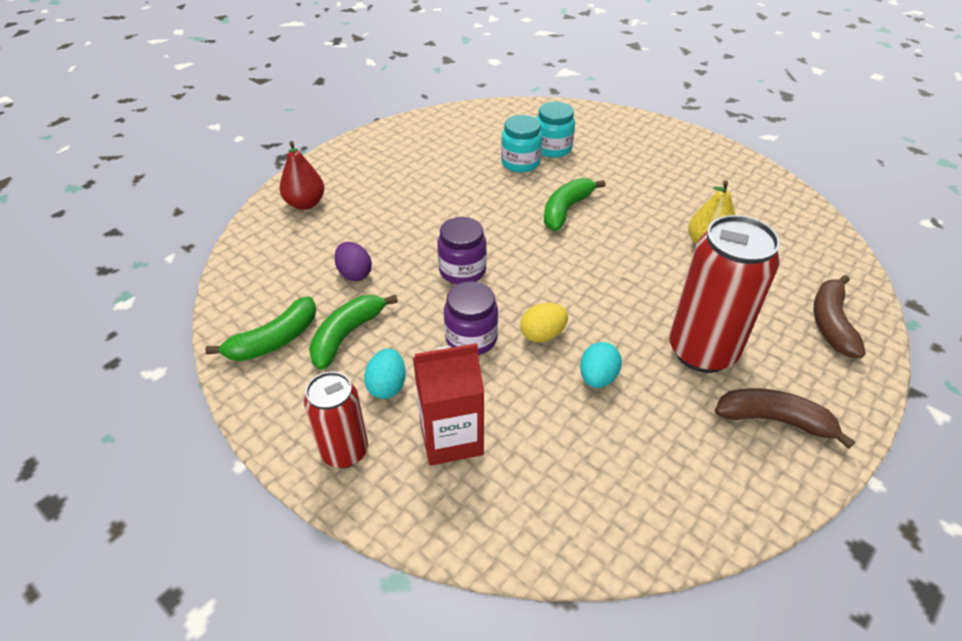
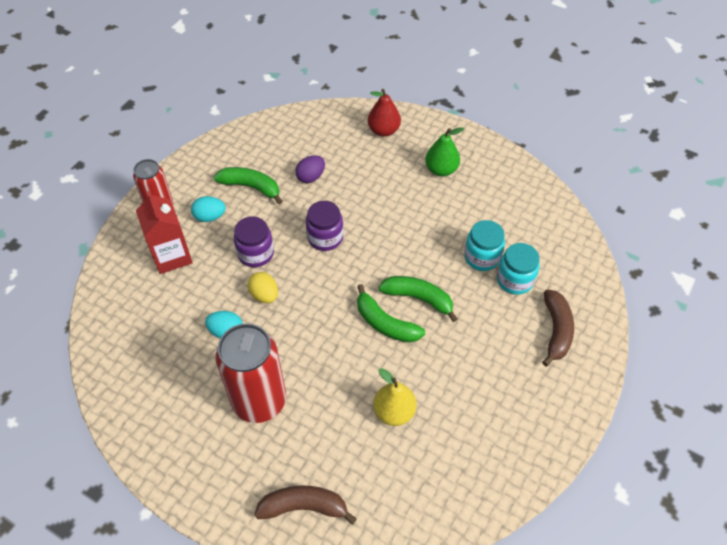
camera: 80 degrees right, 10 degrees up
green banana [205,296,316,361] -> green banana moved to [357,284,425,343]
brown banana [715,388,855,449] -> brown banana moved to [542,290,574,366]
none -> green pear [425,127,464,176]

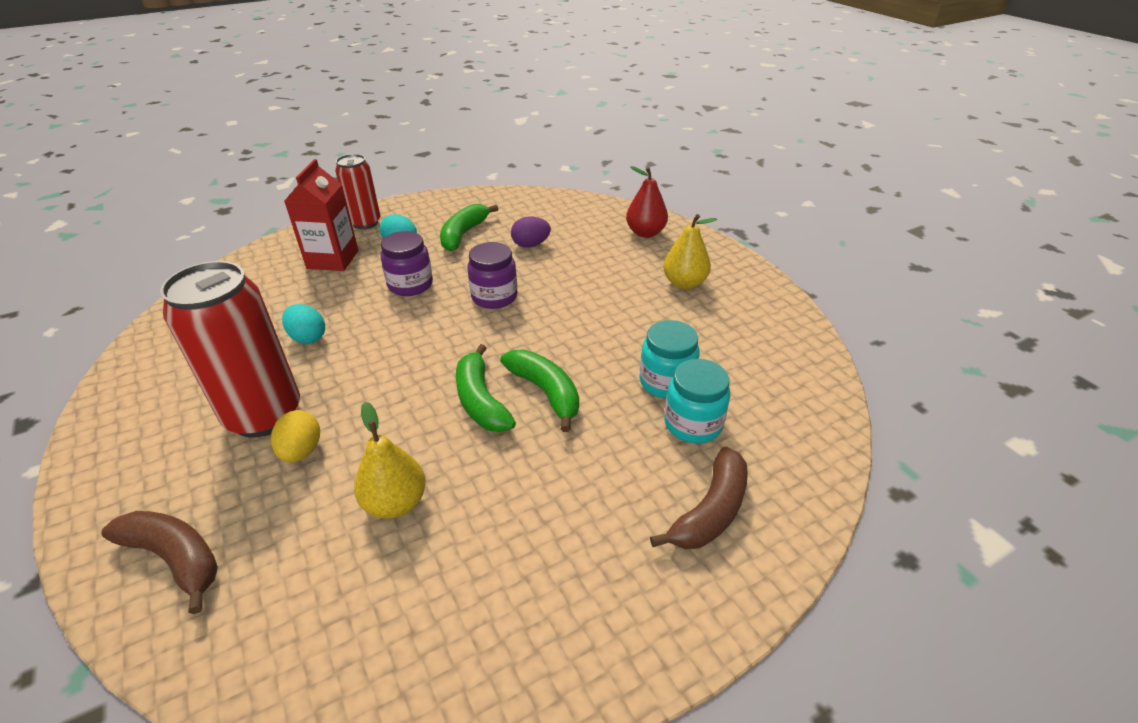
camera: 30 degrees right, 15 degrees down
green banana [214,167,282,204] -> green banana turned 120 degrees counterclockwise [440,204,498,251]
yellow egg [248,272,278,303] -> yellow egg moved to [271,410,320,462]
green pear [425,127,464,176] -> yellow pear [663,214,717,289]

